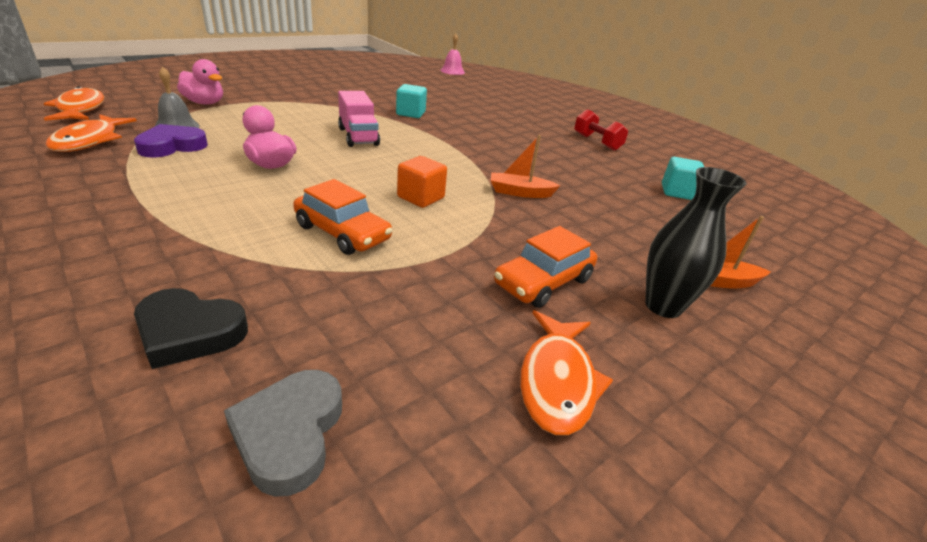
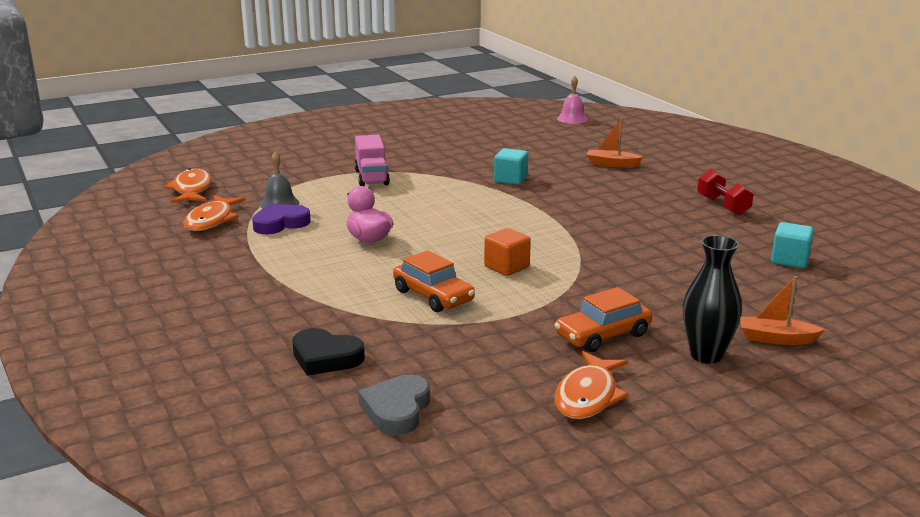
camera: 15 degrees right, 10 degrees down
pink duck [177,59,223,104] -> none
pink truck [338,91,380,147] -> pink truck moved to [354,135,390,186]
orange boat [491,135,561,198] -> orange boat moved to [586,118,643,168]

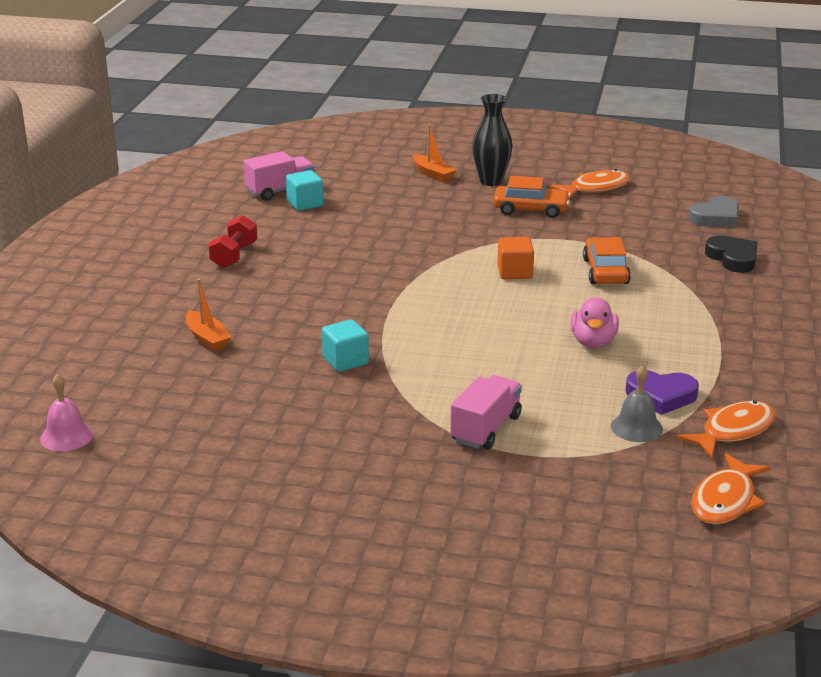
camera: 140 degrees left, 5 degrees up
none -> pink truck [243,151,315,201]

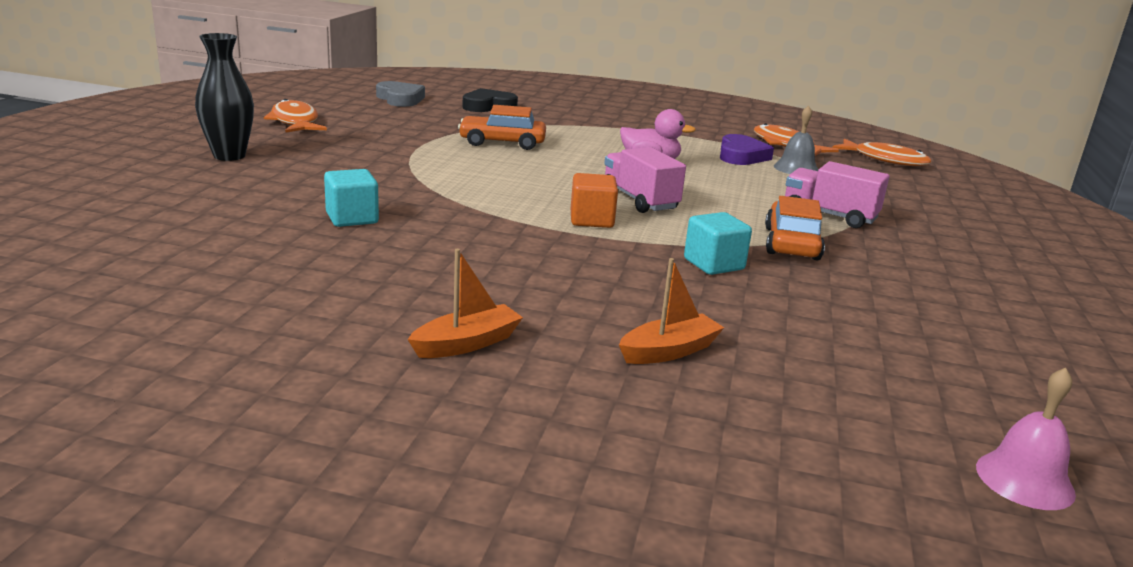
camera: 90 degrees left, 5 degrees down
red dumbbell [208,215,258,268] -> none
pink truck [243,151,315,201] -> pink truck moved to [604,147,686,213]
turquoise cube [286,170,324,211] -> turquoise cube moved to [324,169,379,227]
orange boat [412,124,457,182] -> orange boat moved to [408,249,523,358]
orange car [493,176,571,218] -> orange car moved to [765,196,825,260]
orange cube [498,237,534,279] -> orange cube moved to [571,173,618,228]

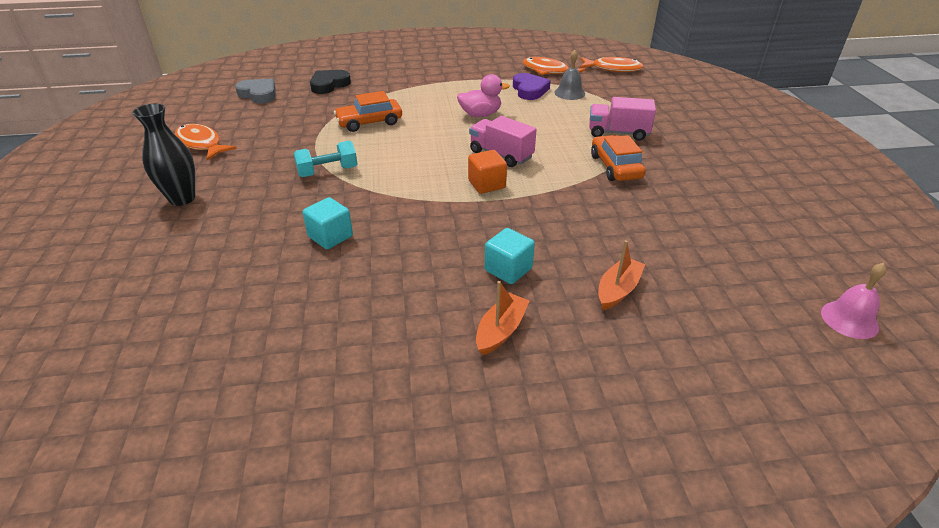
camera: 20 degrees left, 15 degrees up
turquoise cube [684,212,752,275] -> turquoise cube moved to [485,228,535,284]
none -> turquoise dumbbell [293,140,357,177]

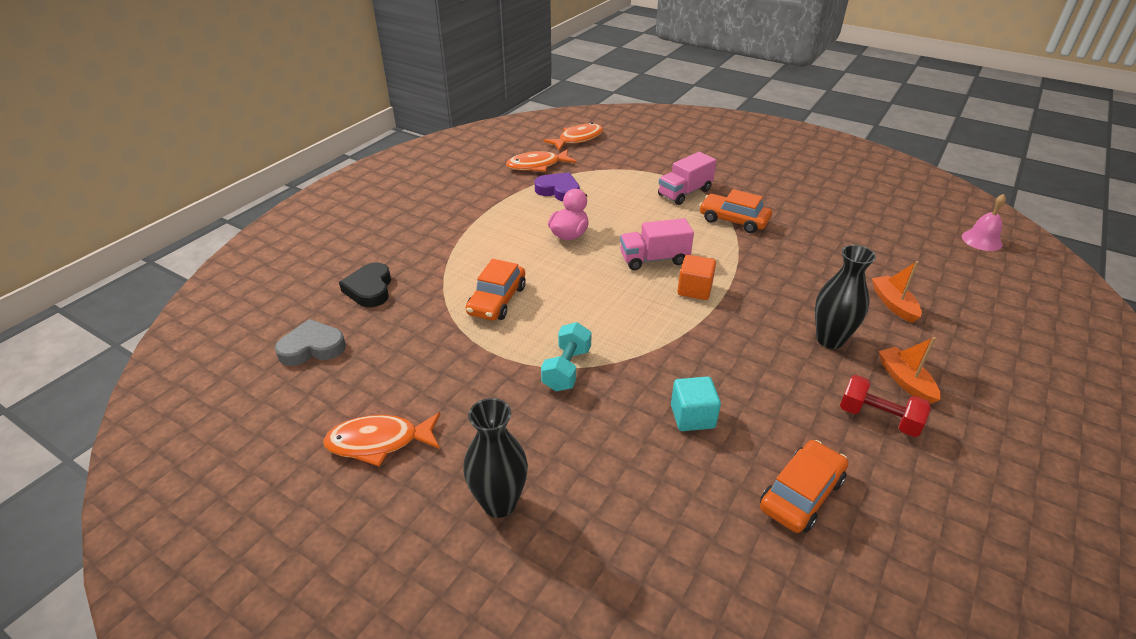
camera: 50 degrees left, 0 degrees up
turquoise cube [485,228,535,284] -> black vase [815,245,876,349]
grey bell [554,50,585,100] -> none
none -> orange car [760,440,848,533]
none -> red dumbbell [840,375,931,437]

